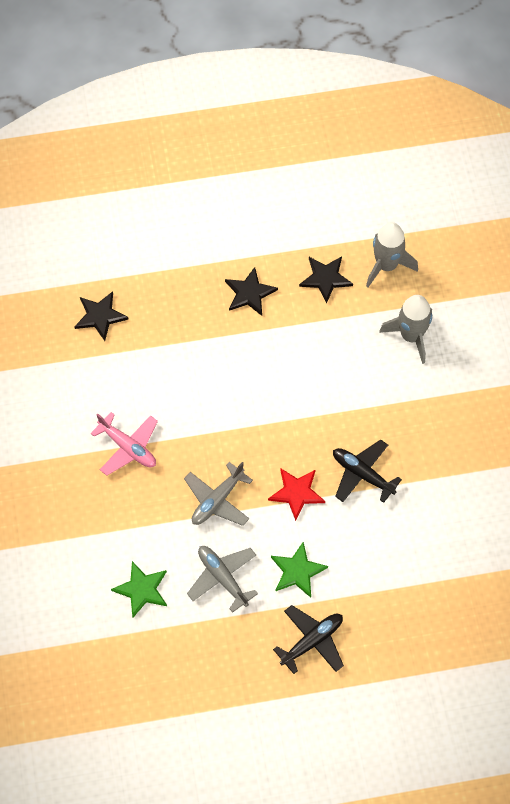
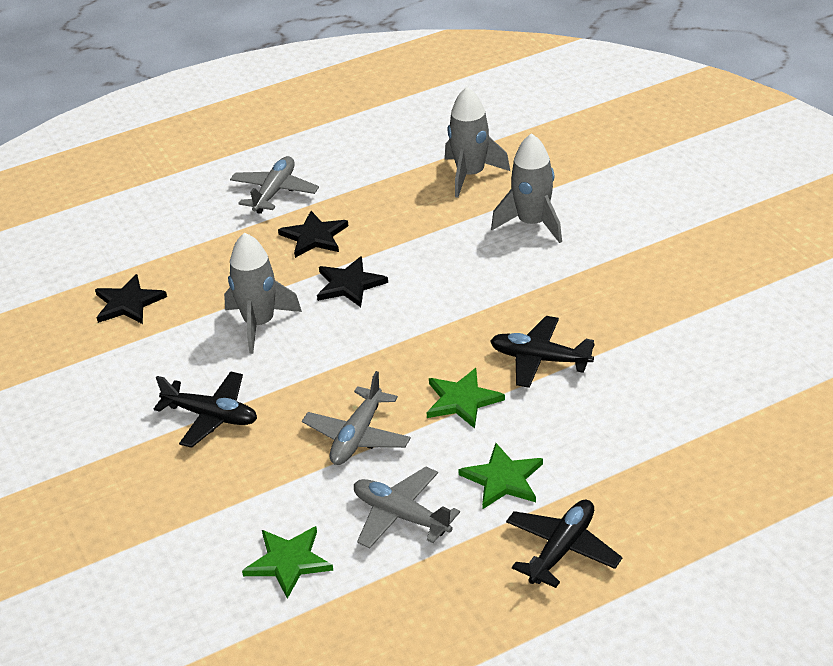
camera: 15 degrees left, 25 degrees down
pink plane [91,412,158,476] -> black plane [154,372,257,448]
red star [268,468,325,521] -> green star [426,368,505,429]
black star [299,256,353,304] -> black star moved to [317,256,388,307]
none -> grey rocket [224,232,302,354]
none -> grey plane [230,156,319,214]

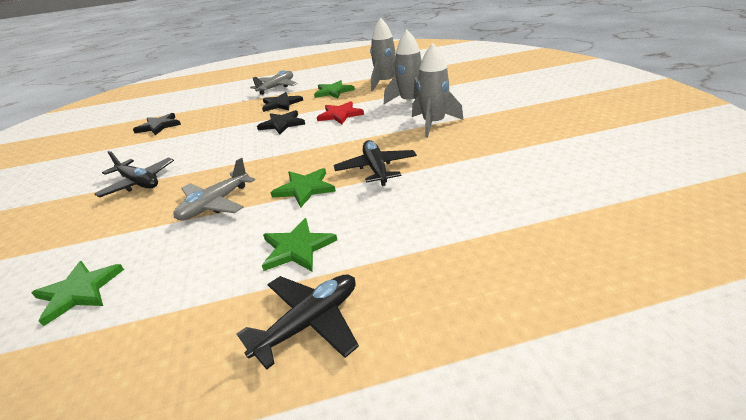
camera: 15 degrees right, 5 degrees down
grey rocket [224,232,302,354] -> grey rocket moved to [412,43,463,138]
grey plane [354,467,460,549] -> none
black plane [490,316,595,388] -> black plane turned 45 degrees clockwise [334,140,417,186]
none -> green star [314,80,355,99]
none -> red star [317,101,364,124]

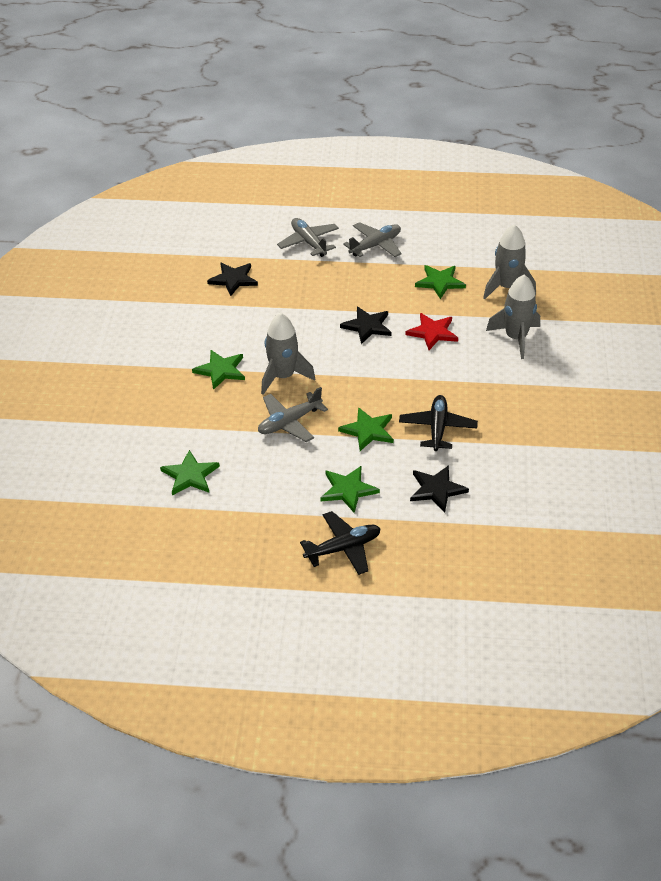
camera: 15 degrees right, 10 degrees up
black plane [95,151,174,197] -> green star [192,350,245,390]
black star [262,92,303,112] -> black star moved to [410,465,469,513]
grey rocket [412,43,463,138] -> grey rocket moved to [261,313,315,395]
none -> grey plane [277,218,339,257]

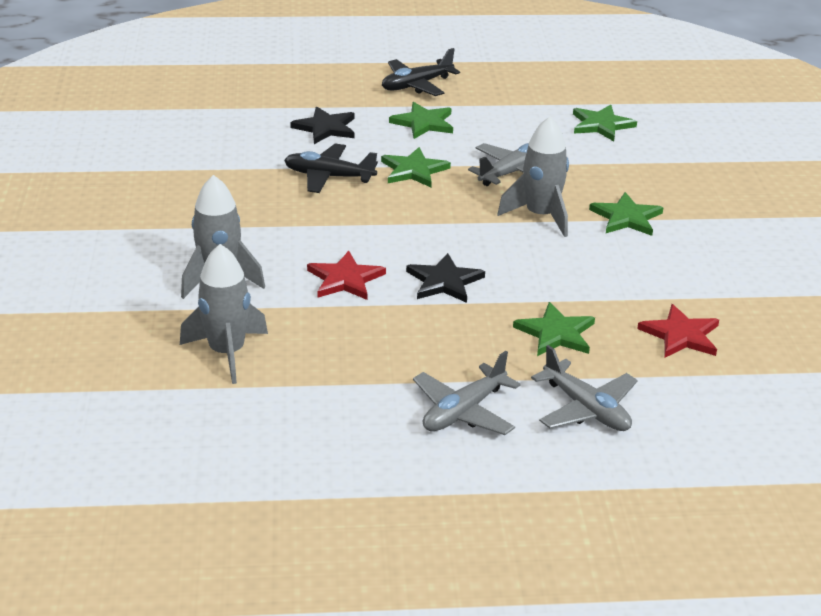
camera: 170 degrees right, 10 degrees down
black star [207,262,258,296] -> red star [637,304,719,358]
black plane [399,395,478,451] -> black plane turned 105 degrees clockwise [284,144,378,193]
green star [415,265,466,299] -> green star moved to [513,302,595,356]

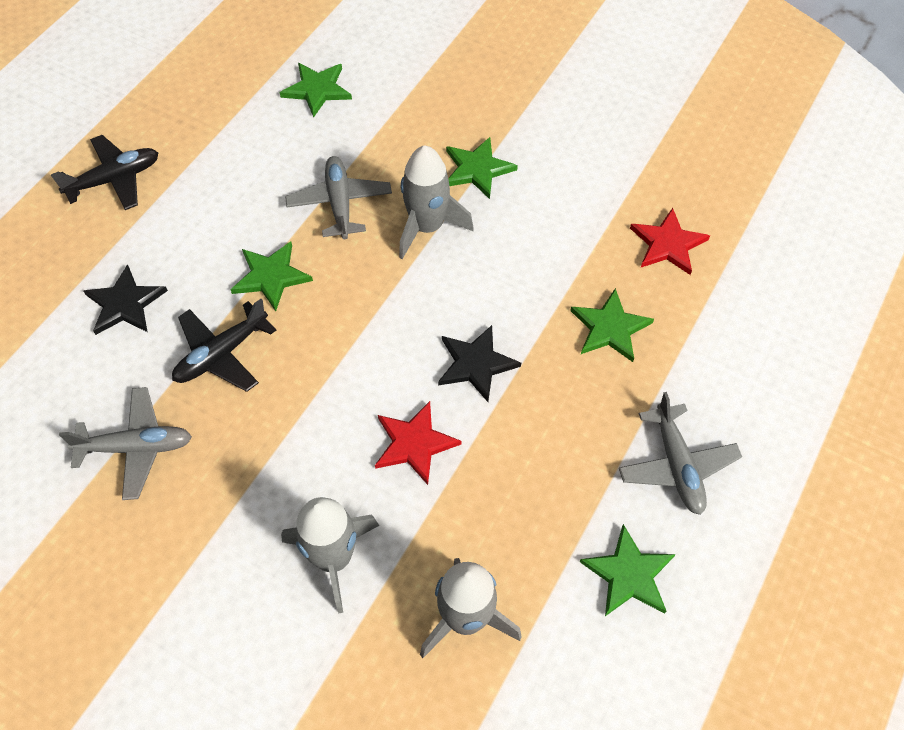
camera: 55 degrees left, 25 degrees up
black plane [382,48,460,96] -> black plane turned 120 degrees counterclockwise [51,135,158,210]
green star [389,102,453,139] -> green star moved to [580,524,676,616]
grey plane [531,345,638,431] -> grey plane moved to [59,387,192,500]

